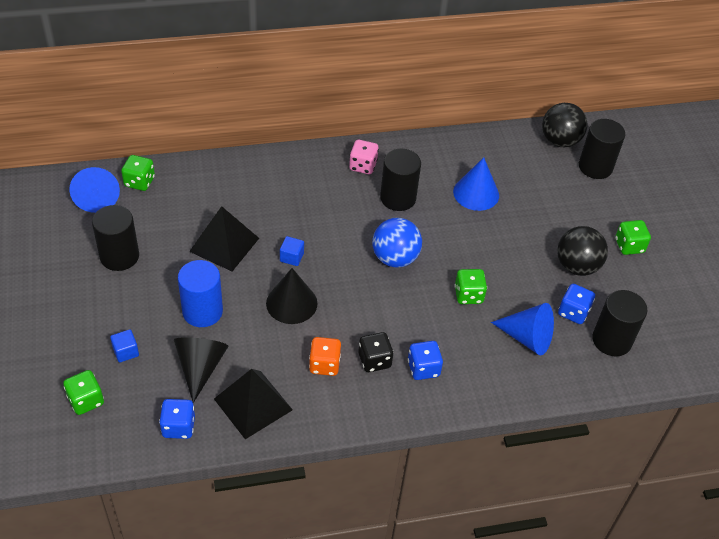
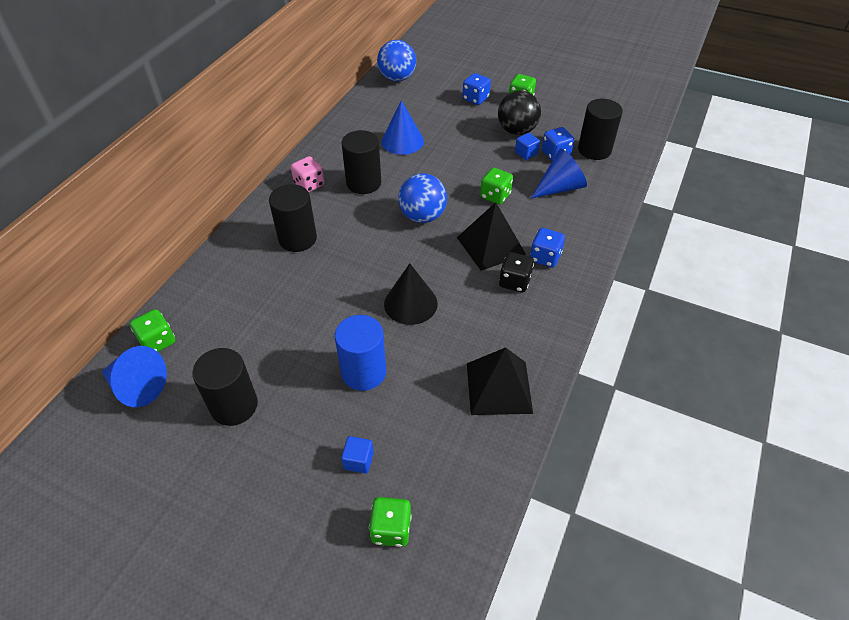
camera: 50 degrees left, 0 degrees up
blue dice [159,399,195,439] -> blue dice moved to [463,73,491,105]
black cone [174,337,229,403] -> none
black pyramid [189,206,259,271] -> black pyramid moved to [457,202,526,271]
blue cube [280,236,304,266] -> blue cube moved to [515,133,540,160]
orange dice [309,337,341,376] -> none
black ball [542,103,587,147] -> blue ball [377,40,416,82]
black cylinder [579,119,625,179] -> black cylinder moved to [269,184,317,252]

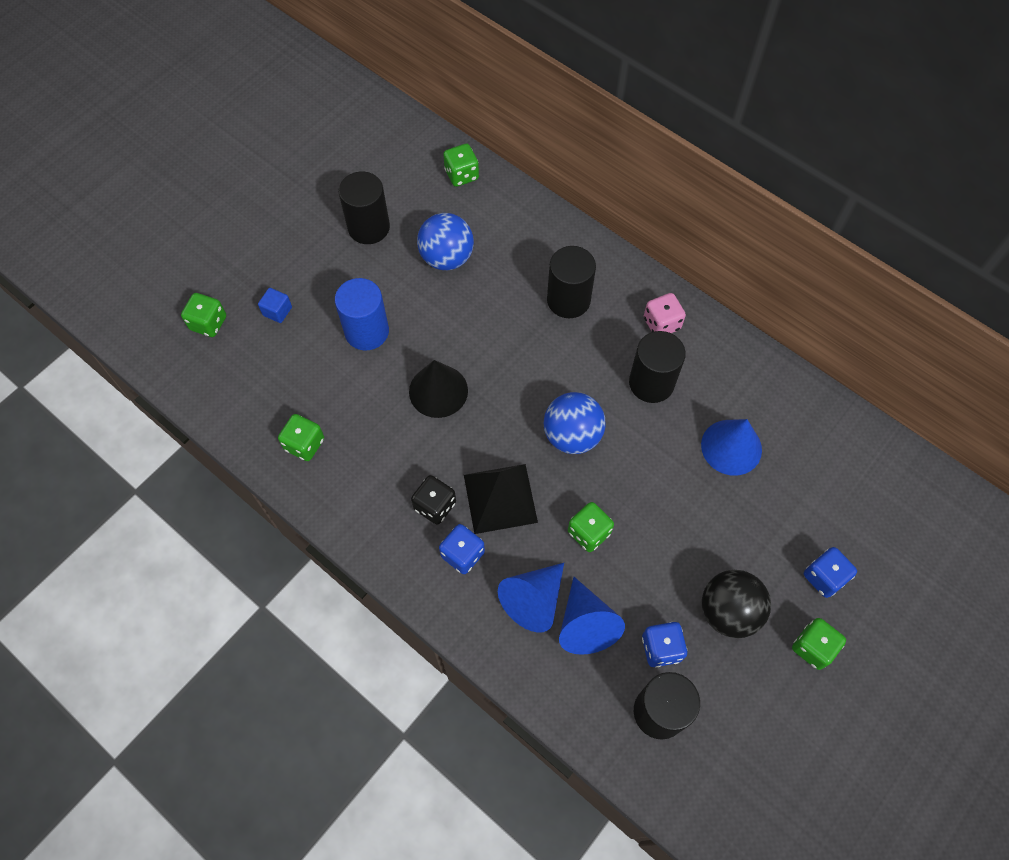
camera: 105 degrees right, 15 degrees up
blue cone [102,346,167,407] -> blue cone moved to [498,563,564,632]
blue ball [377,40,416,82] -> blue ball moved to [417,213,474,270]
black pyramid [467,347,533,415] -> green dice [278,414,324,461]
blue cube [515,133,540,160] -> none

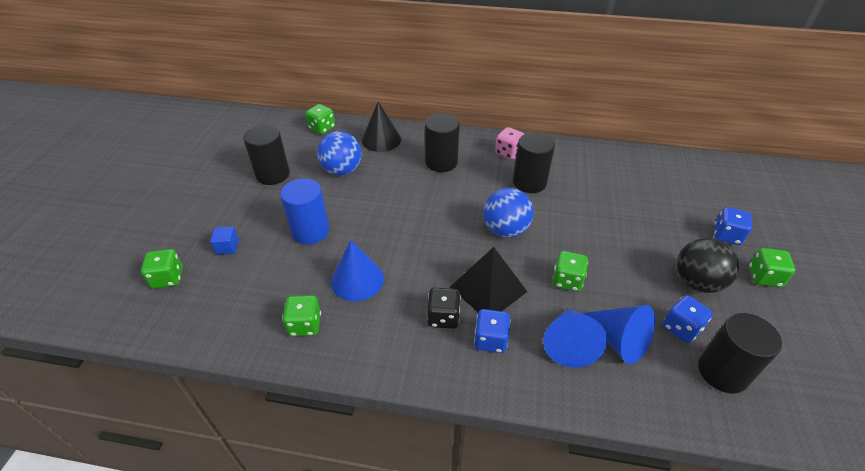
camera: 30 degrees left, 20 degrees down
black cone [409,360,468,418] -> black cone moved to [361,102,401,152]
blue cone [701,419,762,476] -> blue cone moved to [331,240,384,301]

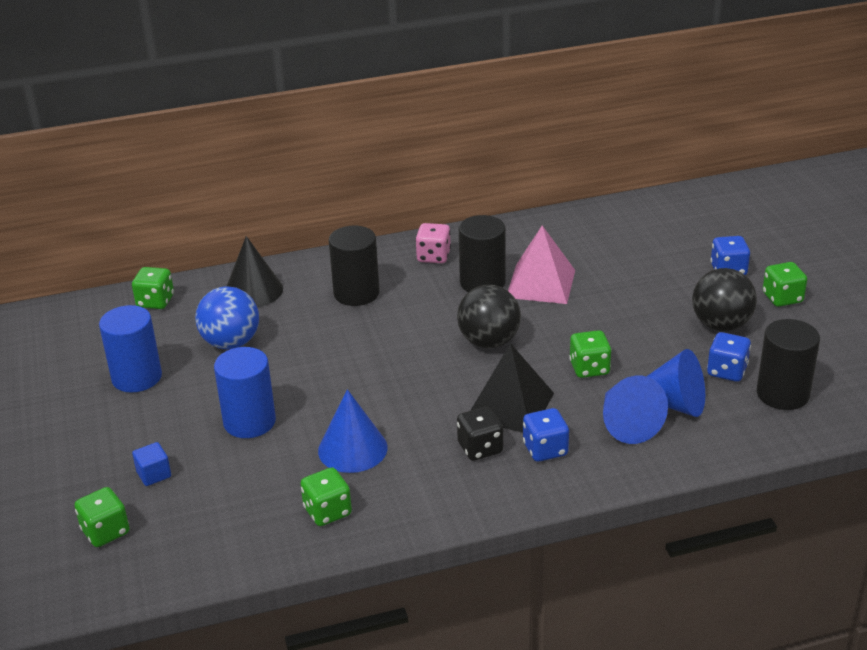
camera: 25 degrees left, 10 degrees down
black cylinder [243,125,290,185] -> blue cylinder [99,305,162,393]
blue ball [483,188,534,237] -> black ball [457,285,521,348]
none -> pink pyramid [508,225,575,304]

